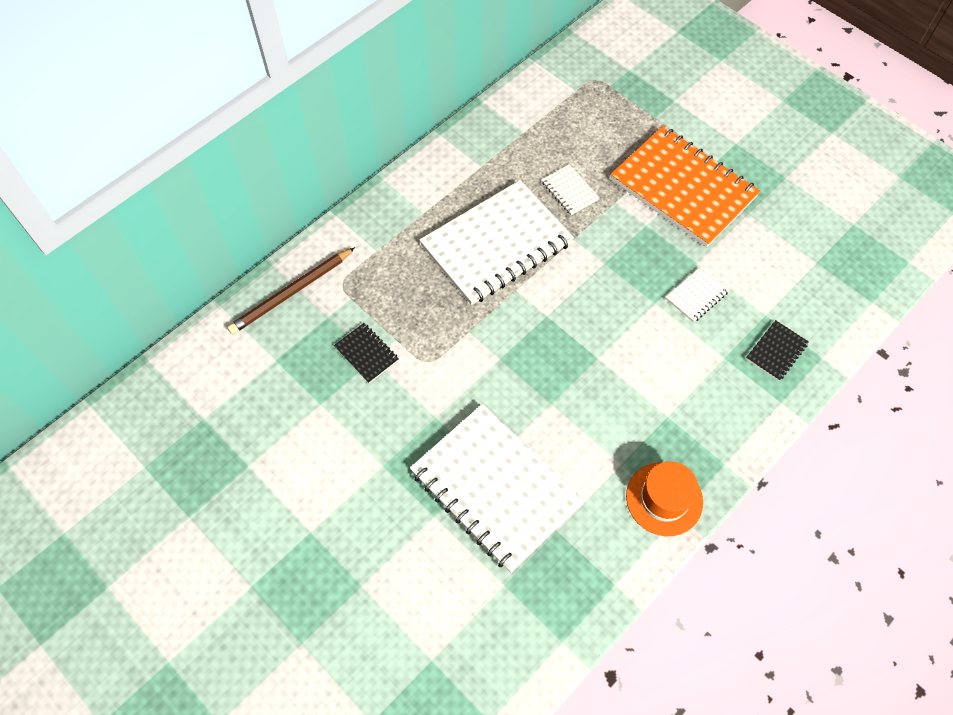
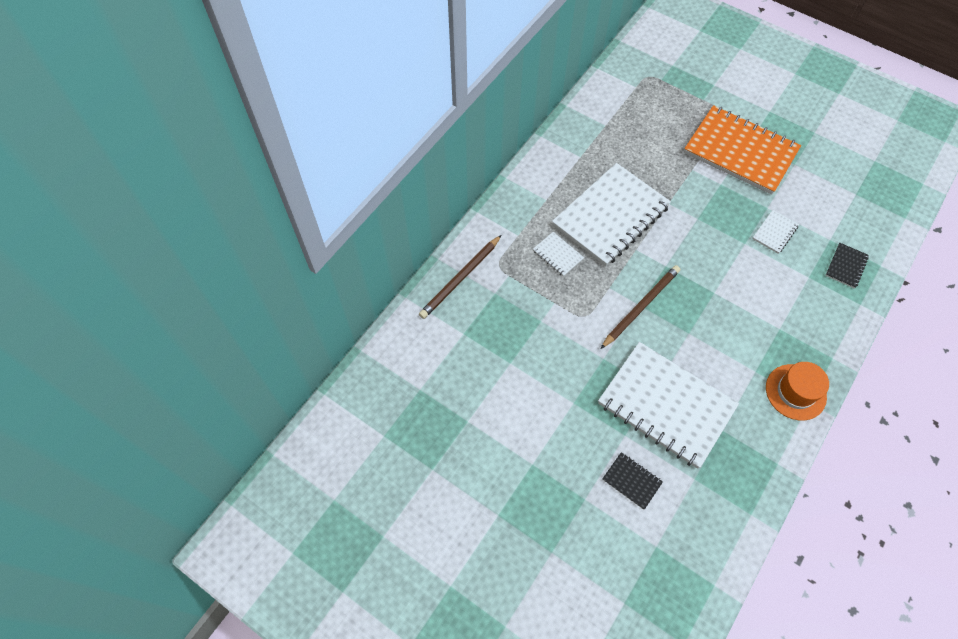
camera: 10 degrees left, 0 degrees up
black notebook [334,323,399,383] -> black notebook moved to [602,452,663,510]
white notebook [542,164,600,215] -> white notebook moved to [533,232,584,277]
none -> brown pencil [601,265,680,349]

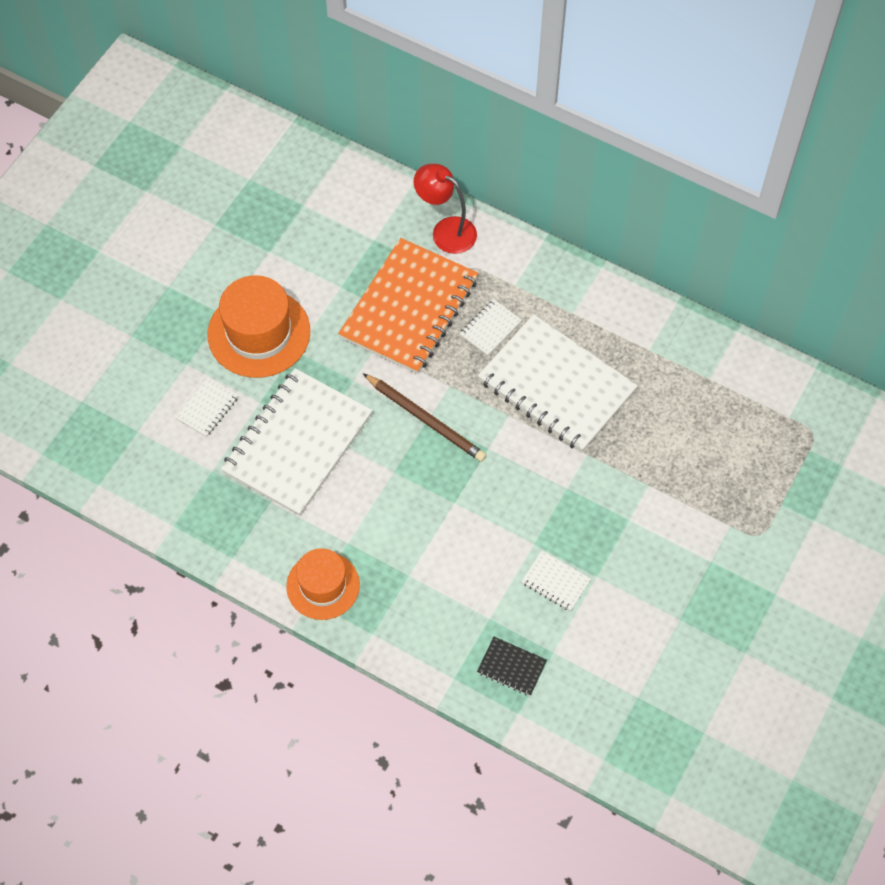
camera: 85 degrees right, 0 degrees up
brown pencil [419,235,501,319] -> red lamp [414,164,477,254]
black notebook [602,452,663,510] -> white notebook [175,378,238,437]
orange notebook [684,105,801,195] -> orange notebook moved to [338,238,478,374]
none -> orange hat [207,275,310,378]

